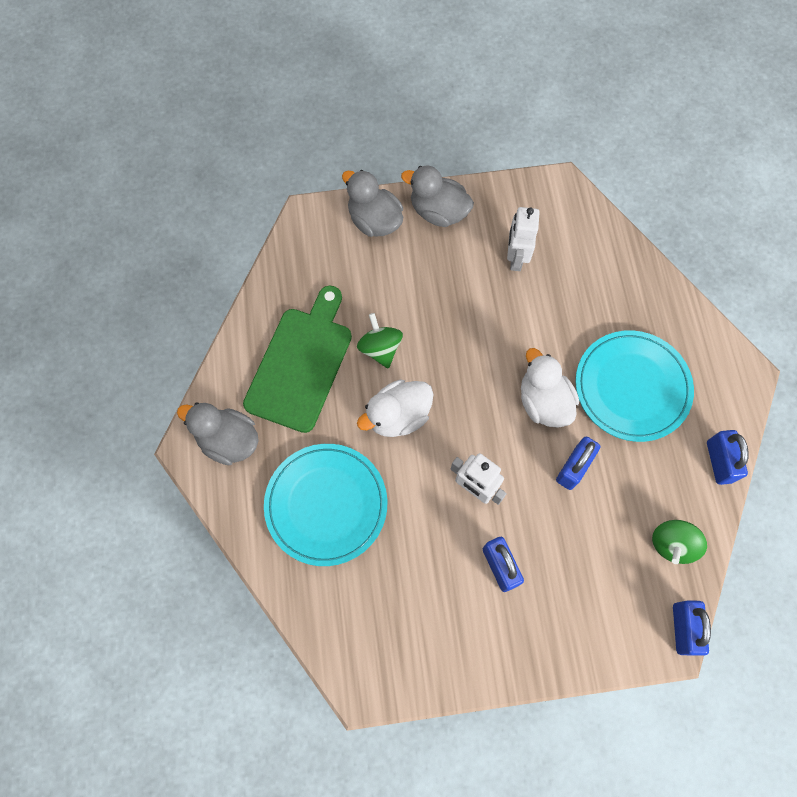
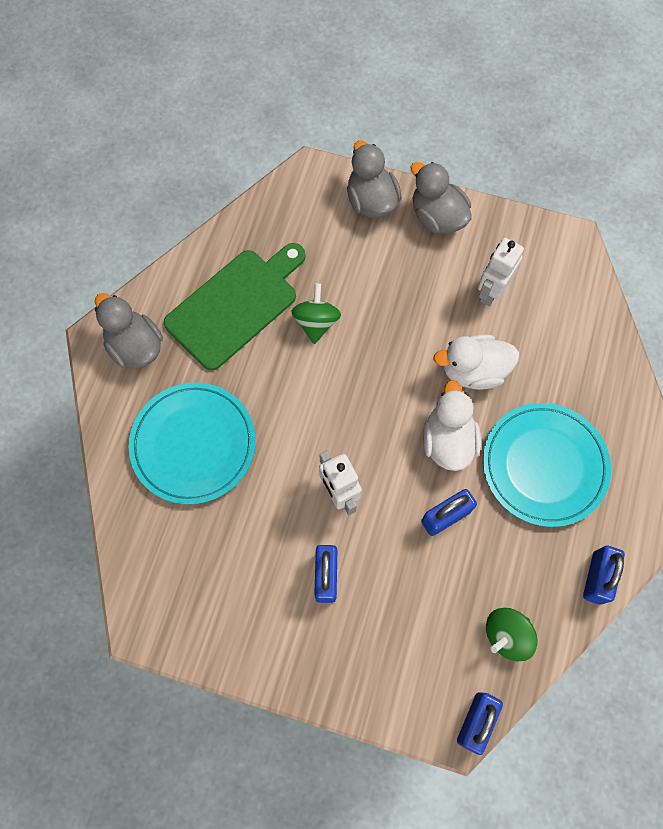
camera: 25 degrees right, 0 degrees up
white duck [357,379,434,437] -> white duck moved to [433,335,519,390]

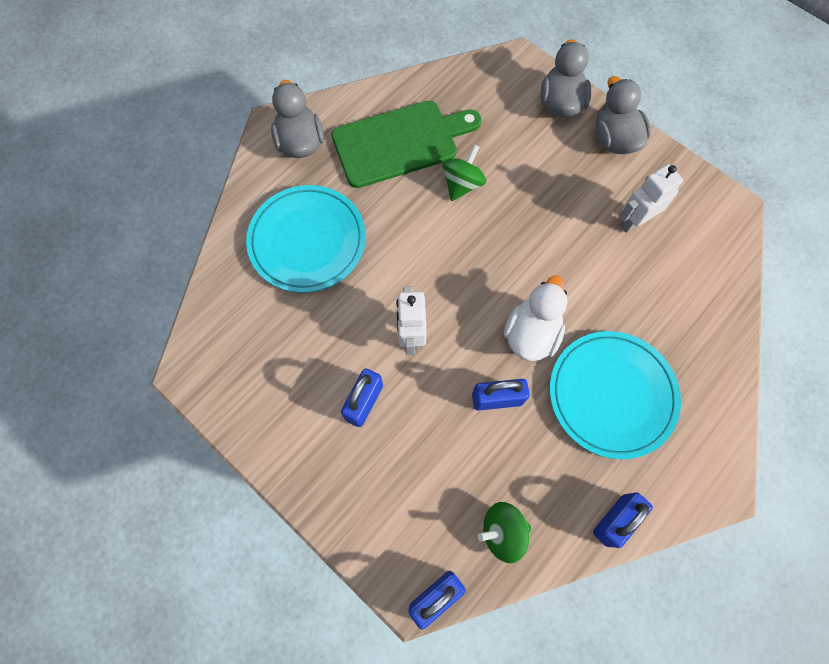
camera: 25 degrees right, 0 degrees up
white duck [433,335,519,390] -> none

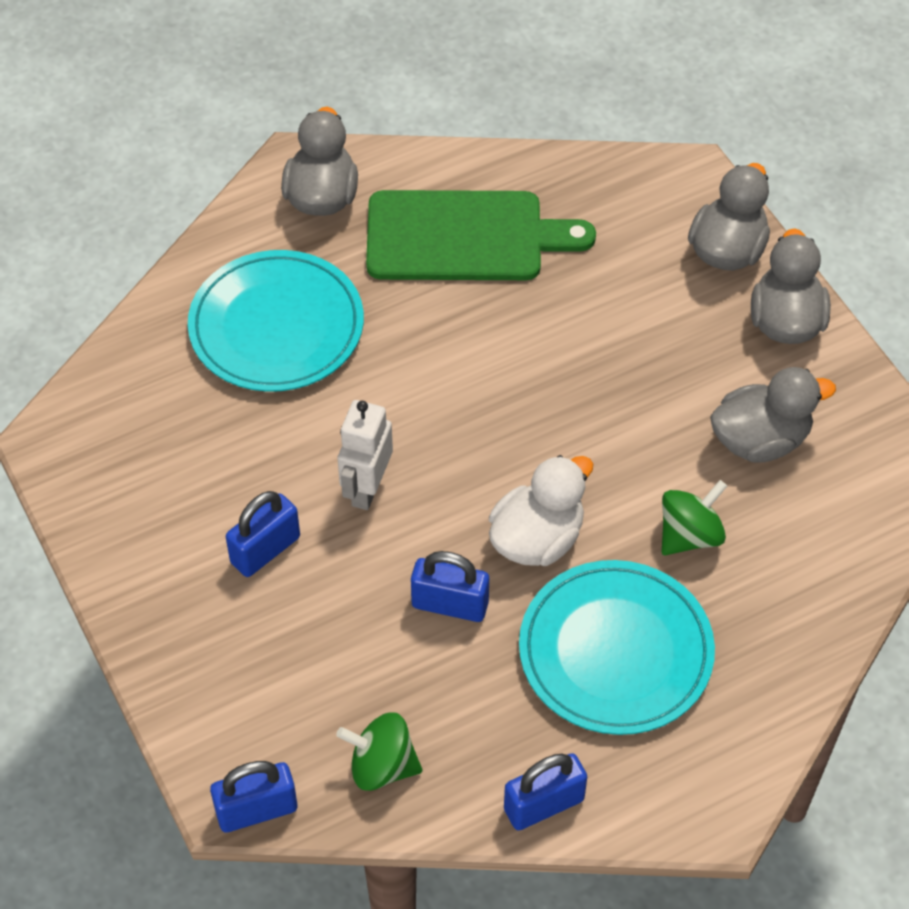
camera: 20 degrees right, 15 degrees down
green spinning top [442,145,486,201] -> green spinning top moved to [662,480,727,556]
white robot [619,164,683,233] -> grey duck [710,367,836,462]

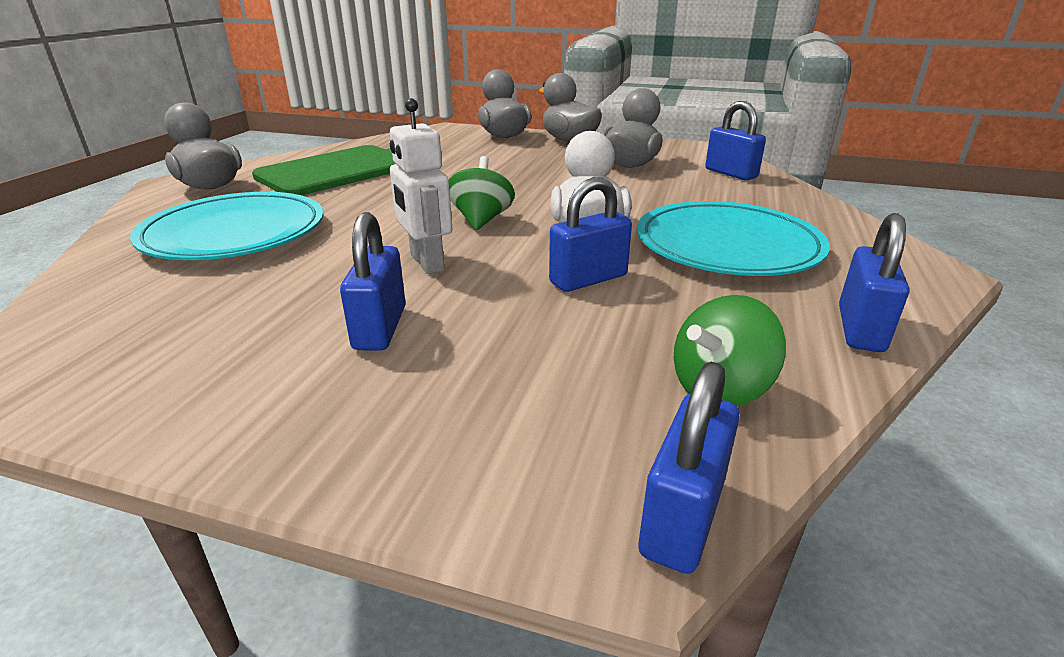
camera: 45 degrees left, 25 degrees down
green spinning top [662,480,727,556] -> green spinning top moved to [449,156,515,231]
none -> blue padlock [705,101,766,181]

